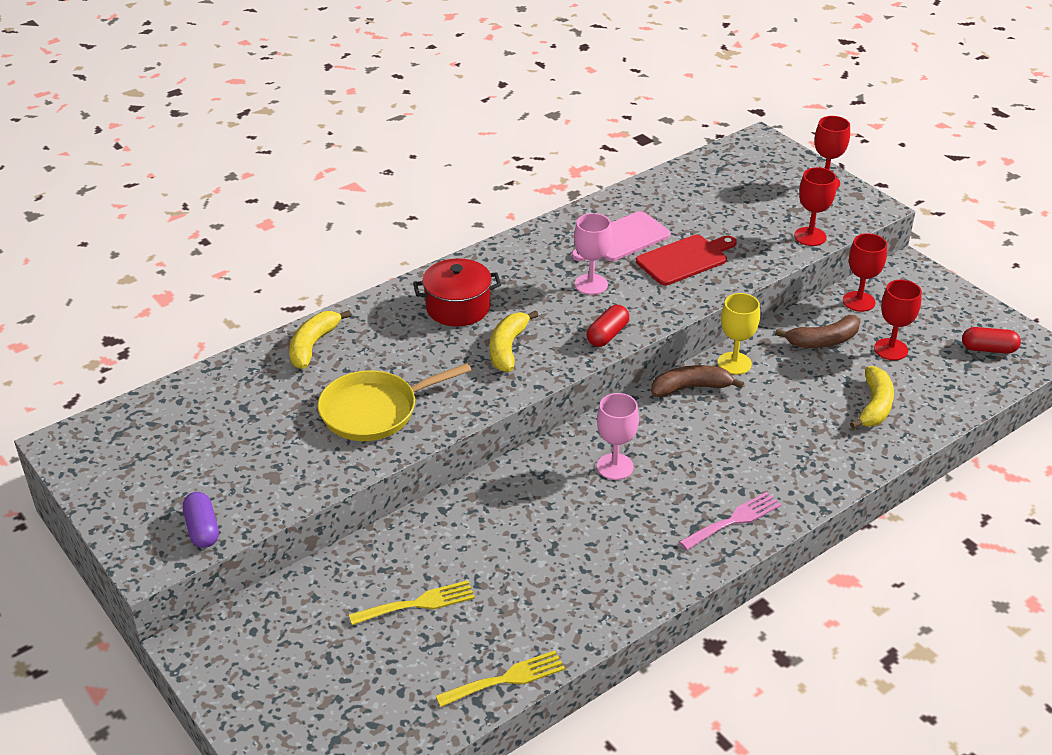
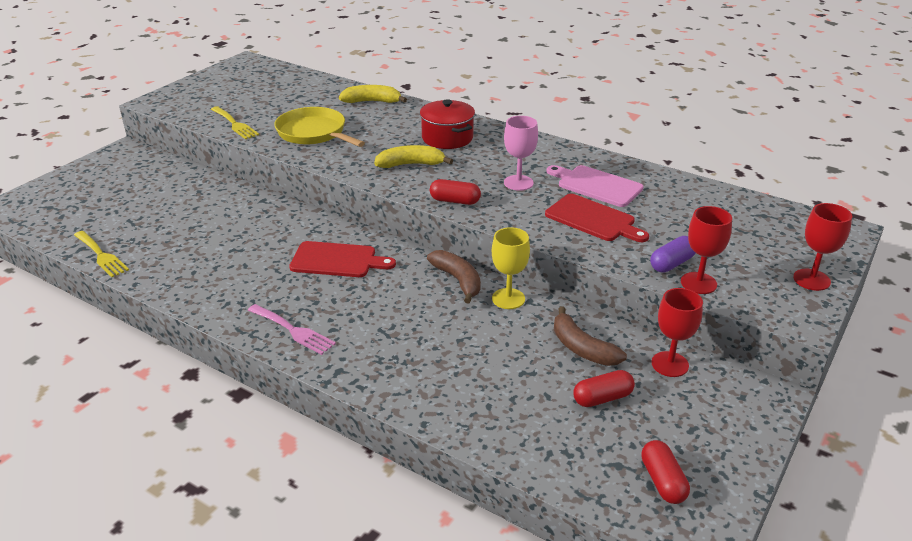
camera: 70 degrees right, 5 degrees down
purple capsule [183,492,219,548] -> purple capsule moved to [650,236,695,272]
yellow fork [349,580,475,625] -> yellow fork moved to [211,106,259,139]
pink goblet [597,393,639,480] -> red cutting board [289,241,396,277]
yellow banana [850,366,894,429] -> none
red goblet [874,280,922,360] -> red capsule [573,370,635,407]

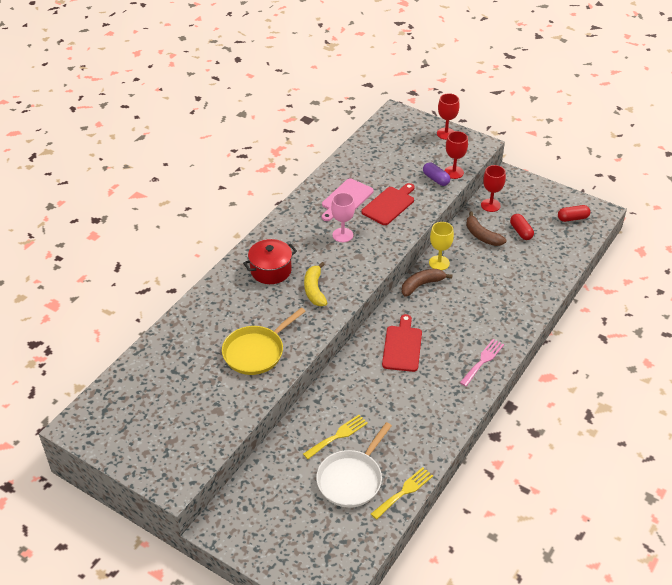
camera: 90 degrees left, 10 degrees up
yellow fork [211,106,259,139] -> yellow fork moved to [303,415,368,459]
yellow banana [339,85,407,103] -> none
red capsule [430,179,481,205] -> none
brown banana [554,306,627,366] -> brown banana turned 90 degrees clockwise [466,211,506,246]
none -> white pan [316,422,392,508]

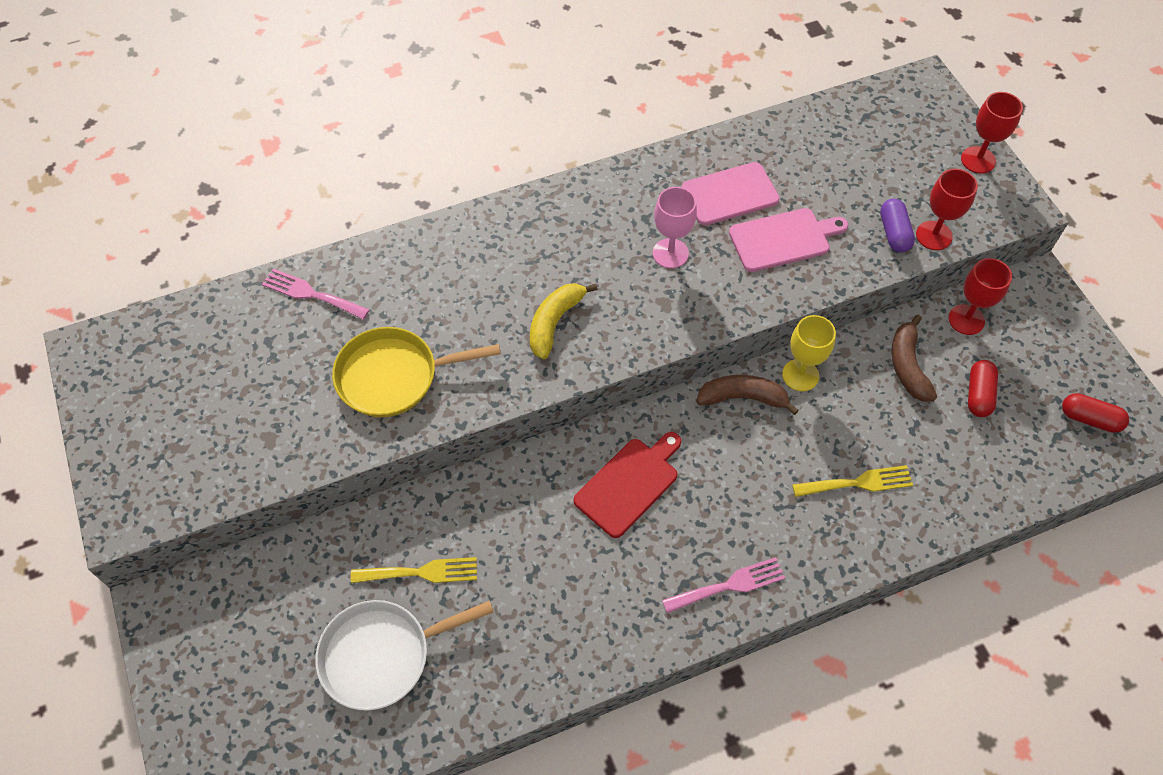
camera: 35 degrees right, 15 degrees up
red pot [243,239,297,284] -> none
red cutting board [361,183,415,225] -> pink cutting board [729,208,849,272]
yellow fork [371,467,433,520] -> yellow fork moved to [792,465,913,497]
none -> pink fork [262,268,370,320]

